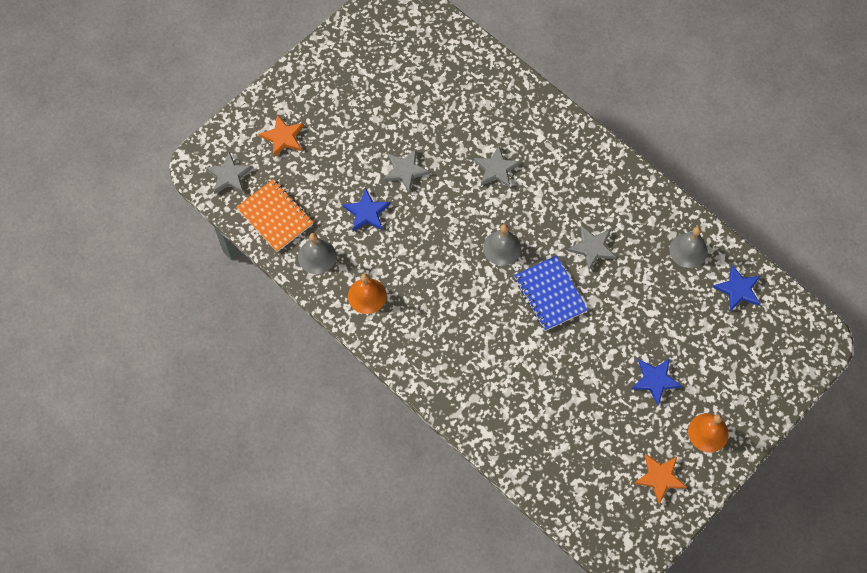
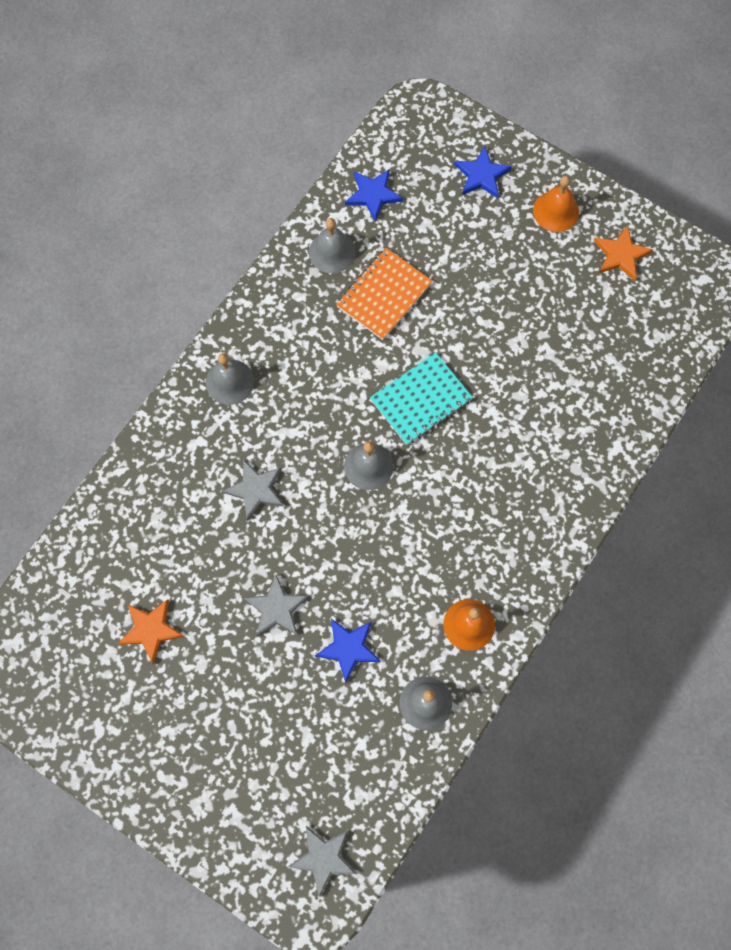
camera: 100 degrees left, 5 degrees up
orange notebook [236,179,314,252] -> orange notebook moved to [336,248,433,340]
orange star [258,114,304,157] -> orange star moved to [118,599,184,664]
blue notebook [514,255,588,331] -> turquoise notebook [370,352,473,445]
grey star [568,225,616,270] -> none
blue star [631,358,682,405] -> blue star moved to [454,146,512,198]
none -> grey bell [206,353,254,405]

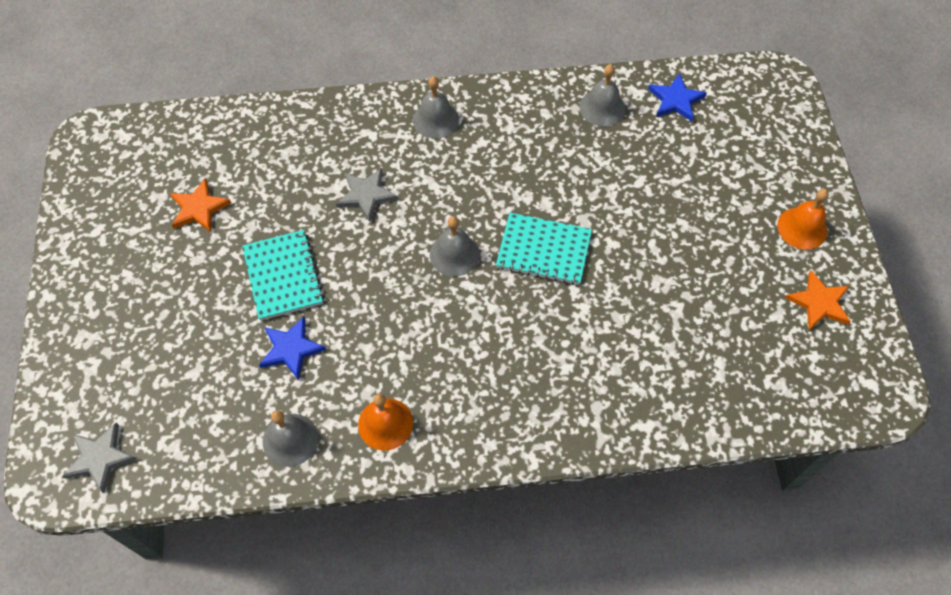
camera: 50 degrees right, 10 degrees down
grey star [244,575,309,637] -> turquoise notebook [242,230,324,321]
orange notebook [336,248,433,340] -> none
blue star [454,146,512,198] -> none

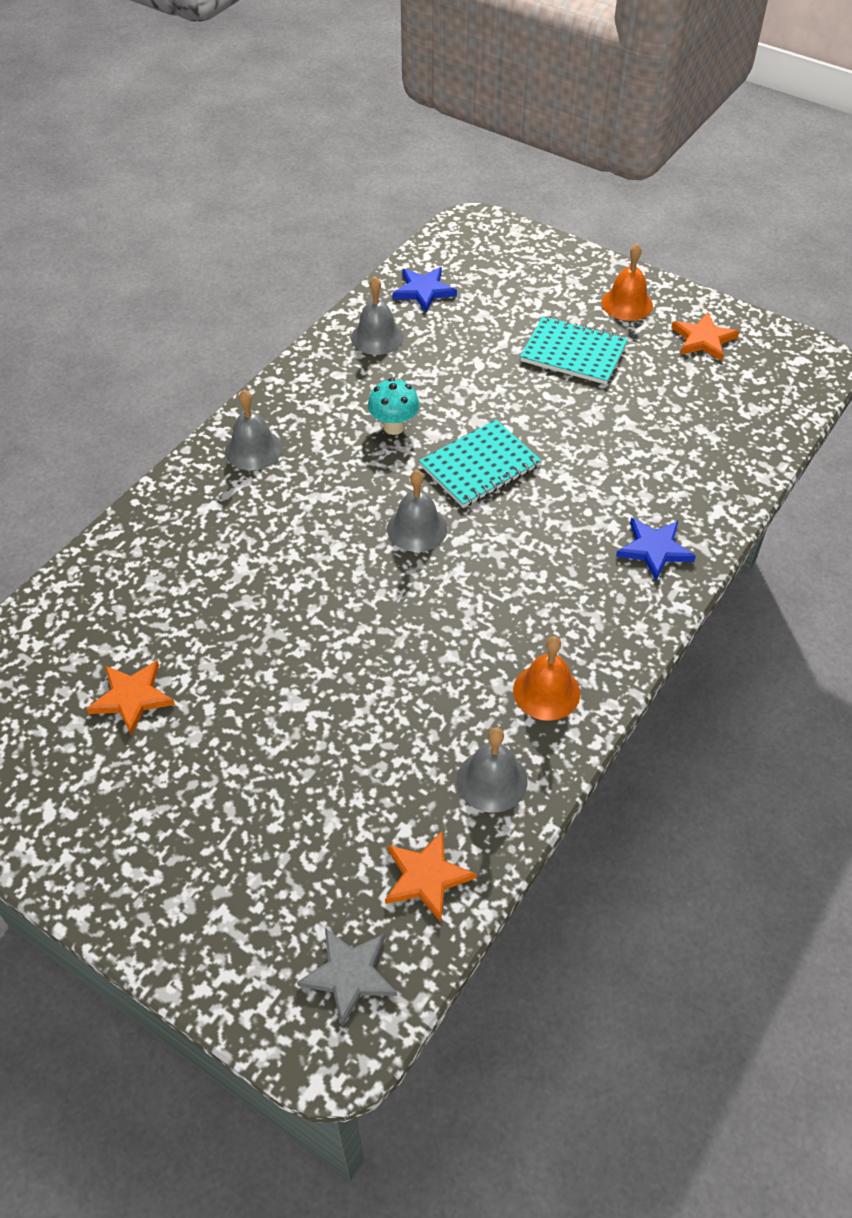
camera: 50 degrees left, 10 degrees down
turquoise notebook [242,230,324,321] -> turquoise notebook moved to [520,316,628,385]
blue star [259,317,326,380] -> blue star moved to [616,518,696,580]
grey star [336,168,398,222] -> none
none -> turquoise mushroom [368,378,419,435]
none -> orange star [385,830,476,922]

